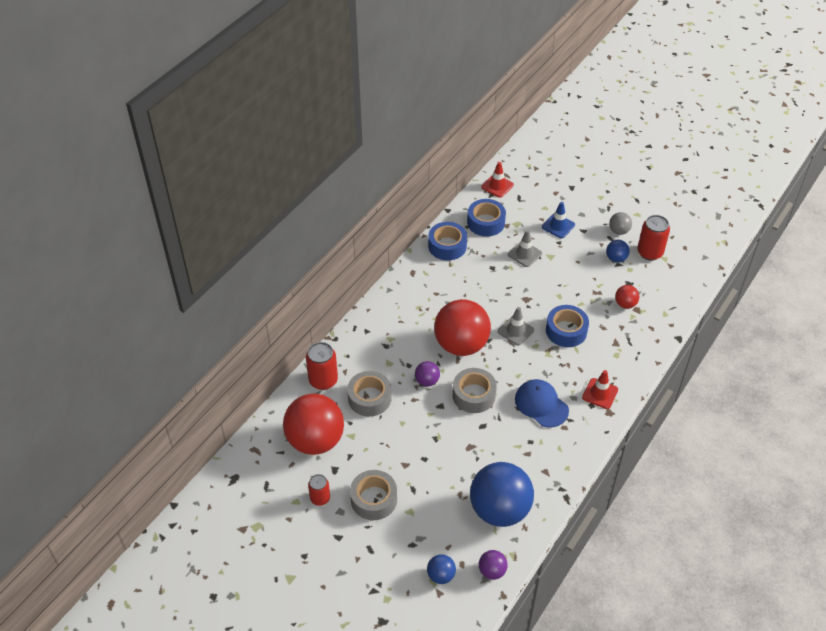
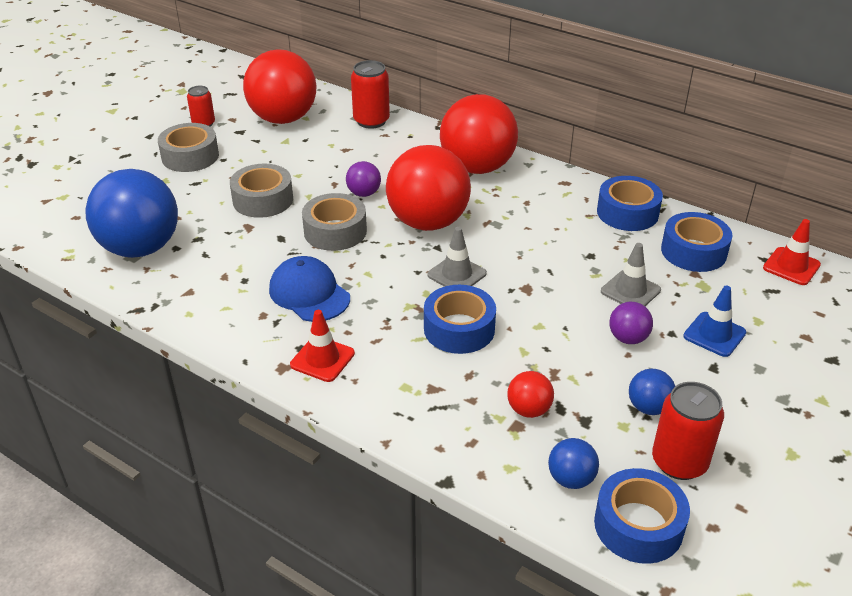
camera: 90 degrees right, 10 degrees down
grey tape [347,371,391,417] -> grey tape moved to [230,164,293,218]
blue ball [427,554,456,584] -> blue ball moved to [548,438,599,489]
purple ball [479,550,508,580] -> purple ball moved to [609,302,653,344]
blue cap [515,379,569,427] -> blue cap turned 90 degrees counterclockwise [269,256,350,322]
grey ball [609,212,632,235] -> none
none -> red ball [440,94,518,174]
none -> blue tape [594,468,690,564]

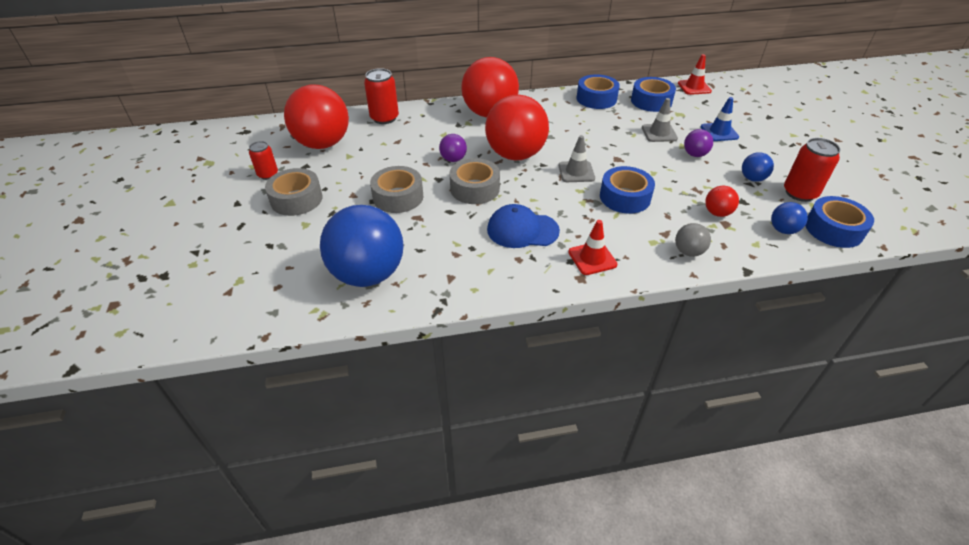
camera: 45 degrees left, 5 degrees up
none -> grey ball [675,223,711,257]

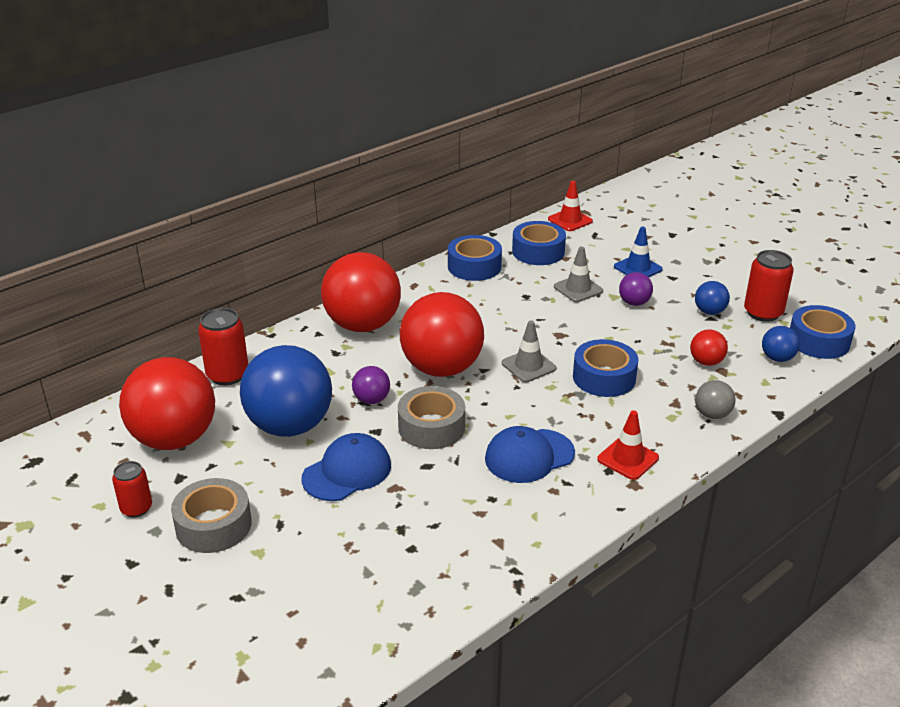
camera: 30 degrees left, 10 degrees down
blue ball [320,205,404,287] -> blue ball moved to [240,345,332,437]
grey tape [370,166,423,213] -> blue cap [301,433,391,501]

